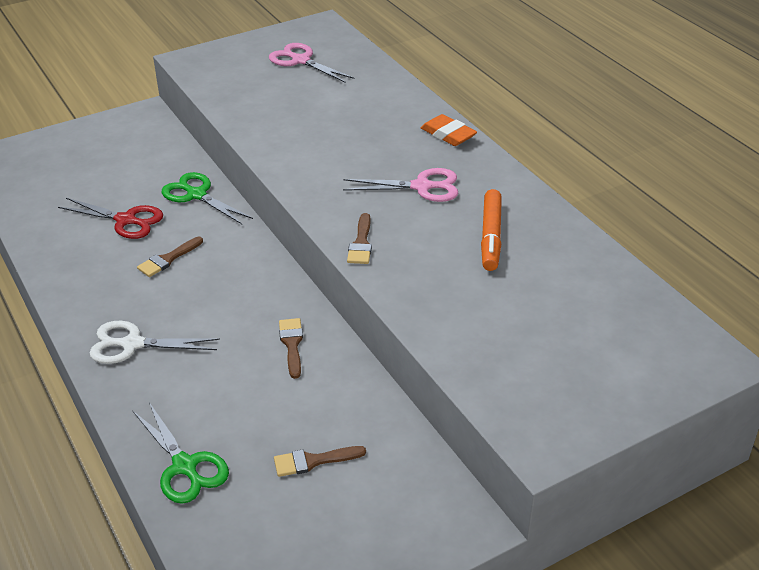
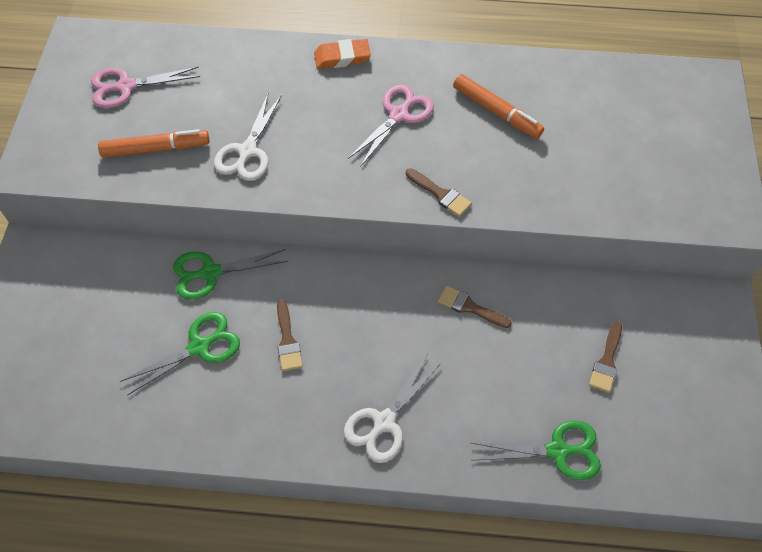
camera: 55 degrees left, 20 degrees up
red scissors [58,198,163,239] -> green scissors [120,312,240,396]
none -> orange marker [98,129,209,158]
none -> white scissors [214,92,282,181]

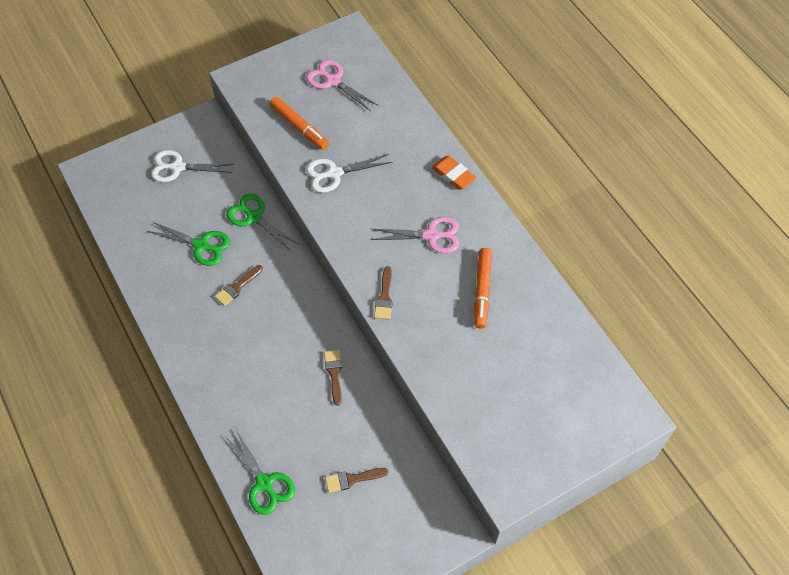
camera: 55 degrees right, 0 degrees up
white scissors [344,355,441,463] -> white scissors moved to [151,150,234,182]

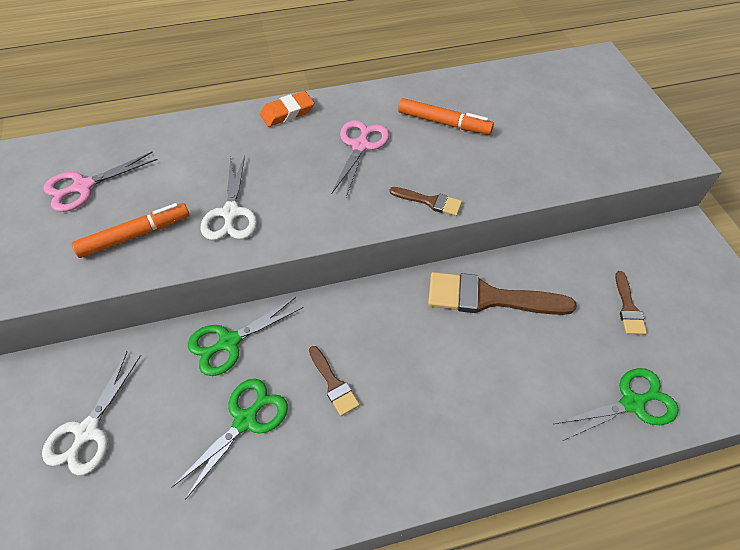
camera: 75 degrees left, 5 degrees down
brown brush [324,350,342,406] -> brown brush [428,272,577,315], size x1.97

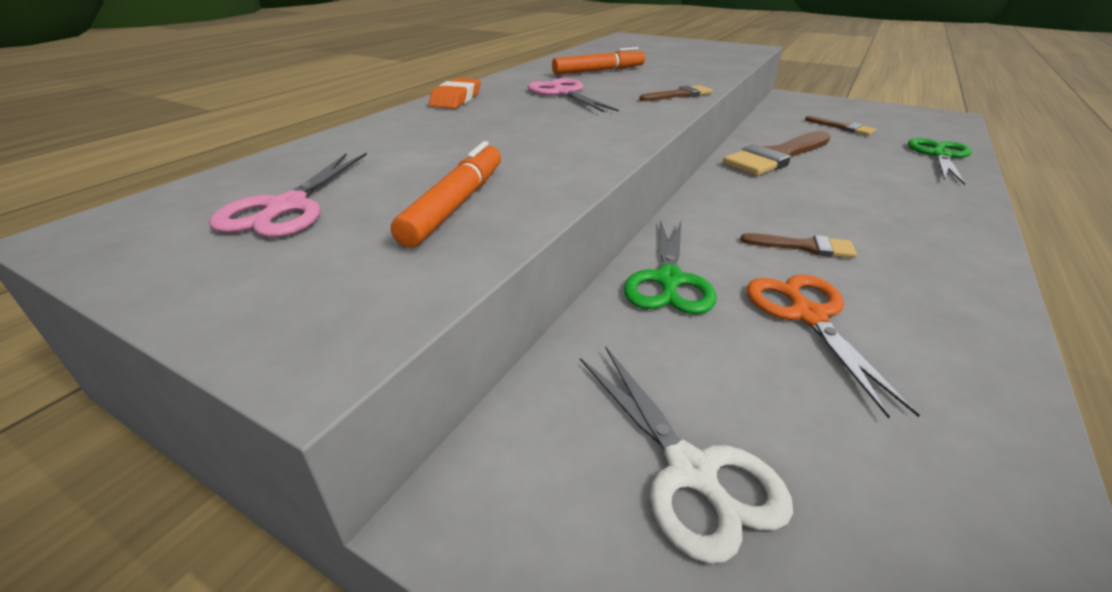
camera: 45 degrees left, 20 degrees down
green scissors [171,379,288,500] -> orange scissors [747,274,920,419]
white scissors [201,155,257,240] -> none

